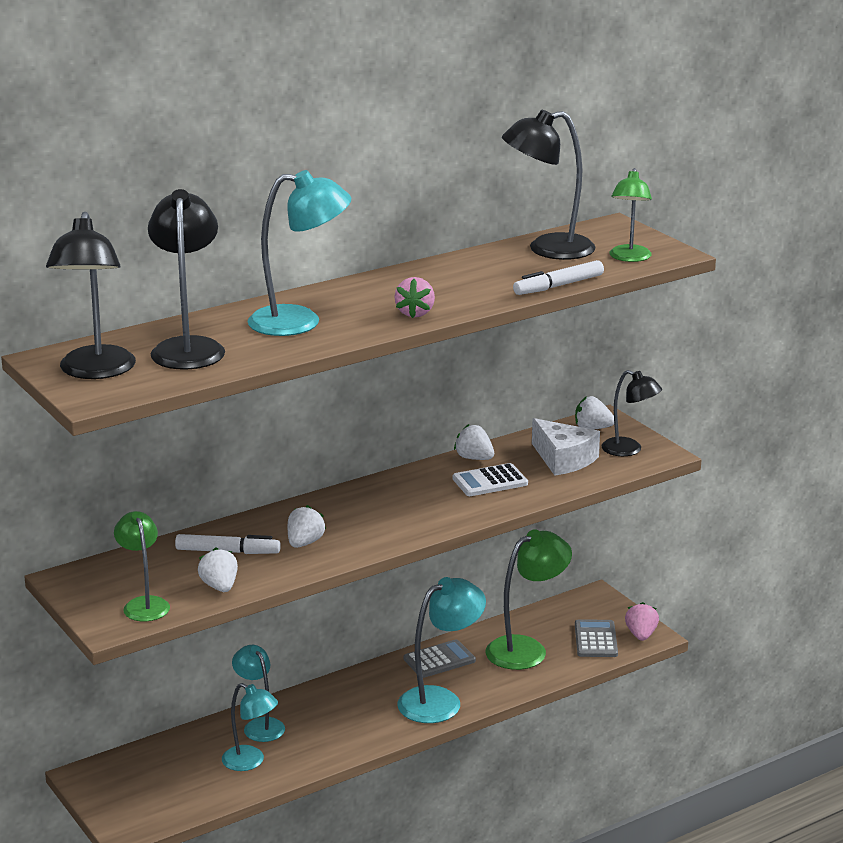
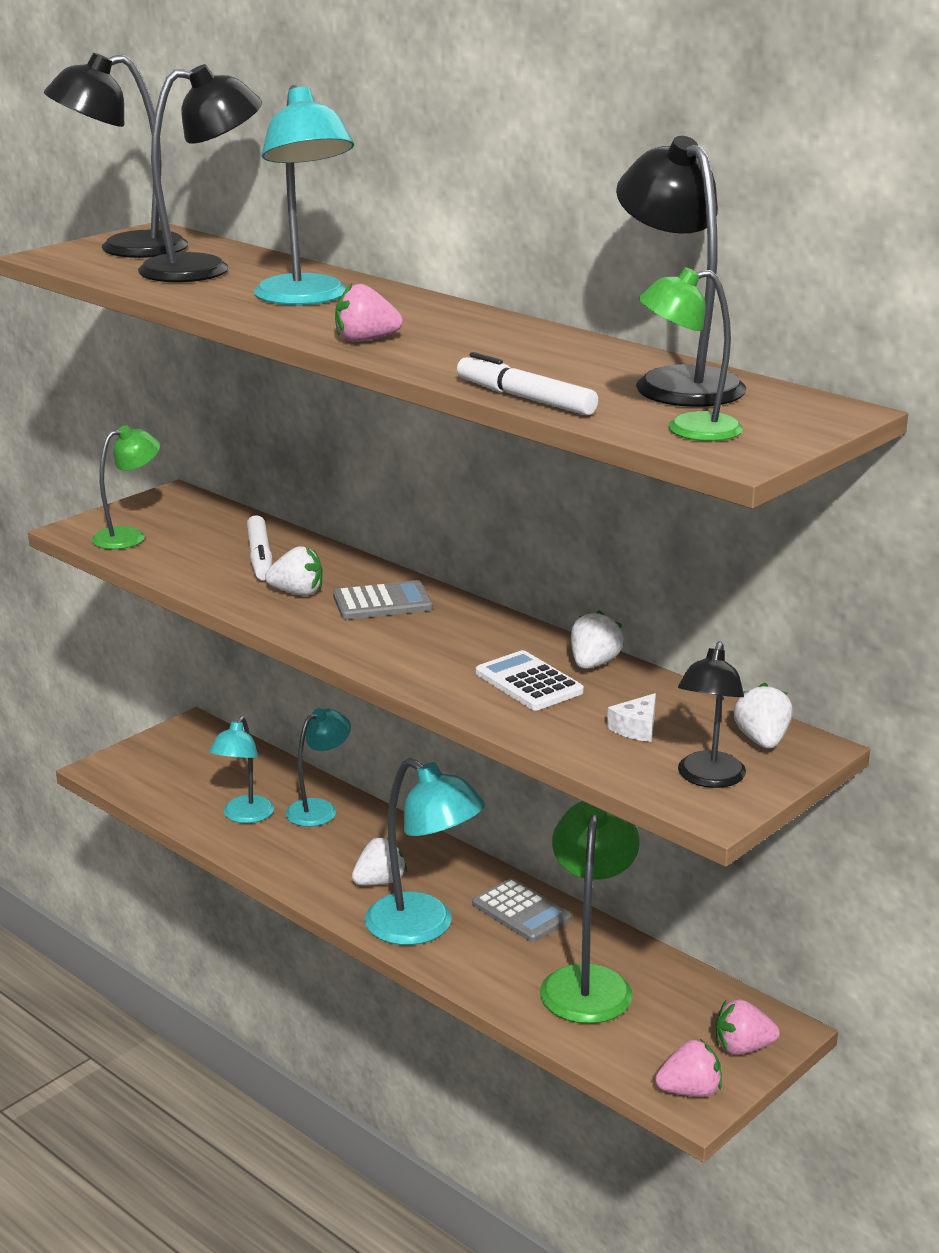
camera: 75 degrees right, 0 degrees up
white strawberry [198,548,238,592] -> white strawberry moved to [352,837,407,885]
green lamp [486,529,572,670] -> green lamp turned 120 degrees counterclockwise [540,801,640,1024]
white cheese [532,418,600,476] -> white cheese [607,693,656,742], size x0.50
grey calculator [575,619,618,657] -> grey calculator moved to [333,580,433,620]
none -> pink strawberry [716,999,780,1055]

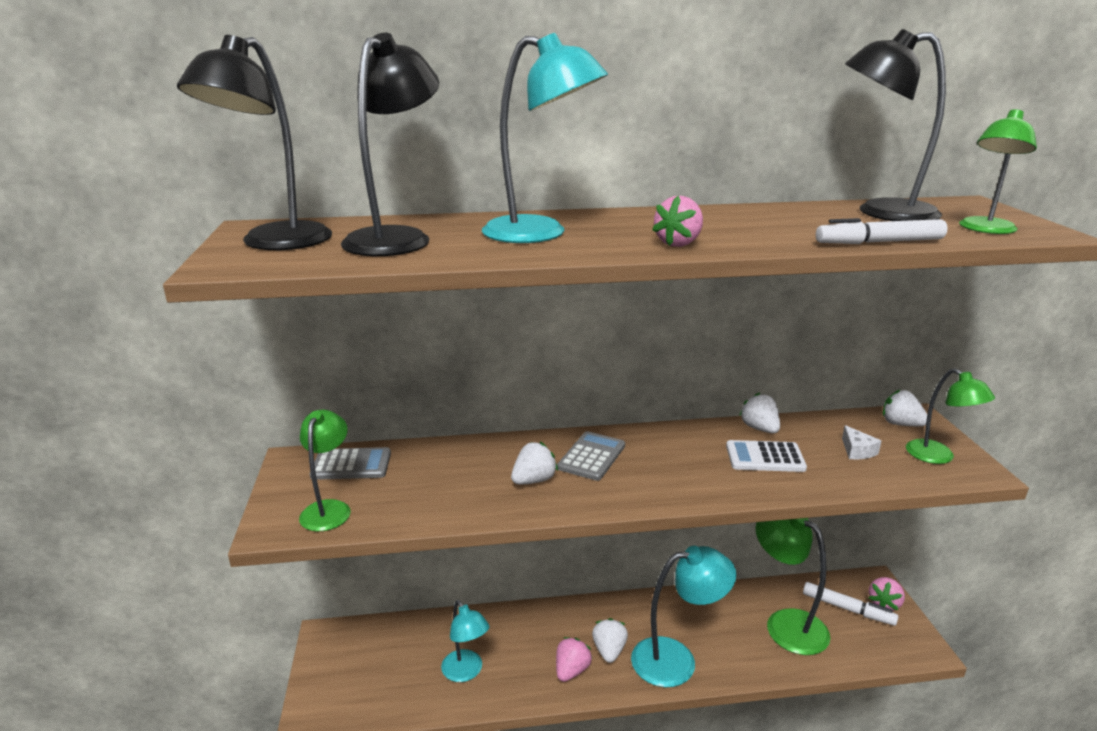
camera: 50 degrees left, 0 degrees up
white marker [247,515,272,580] -> white marker moved to [803,582,899,626]
turquoise lamp [285,708,351,827] -> none
grey calculator [472,878,572,942] -> grey calculator moved to [310,447,391,480]
pink strawberry [655,1039,722,1097] -> pink strawberry moved to [556,637,592,682]
black lamp [678,641,746,788] -> green lamp [906,368,995,464]

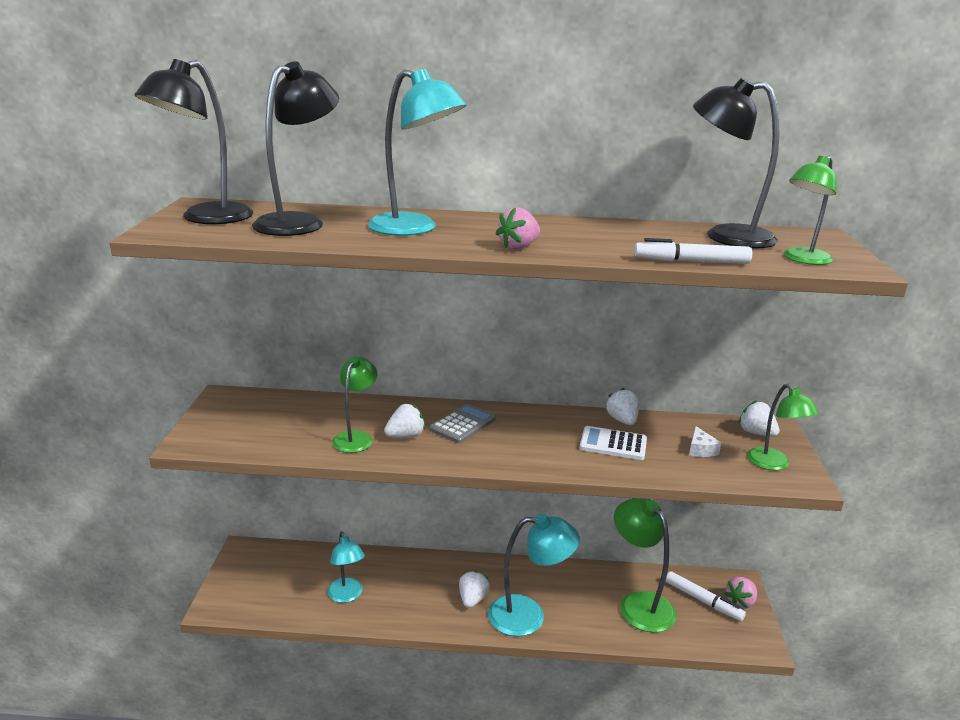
camera: 10 degrees right, 0 degrees up
green lamp [299,410,351,532] -> green lamp moved to [332,357,377,453]
grey calculator [310,447,391,480] -> none
pink strawberry [556,637,592,682] -> none

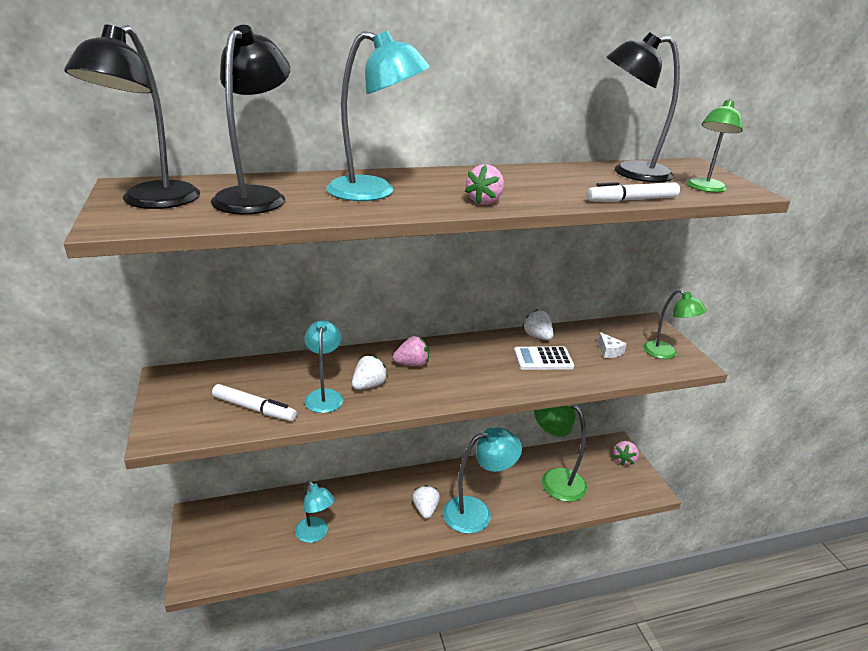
camera: 20 degrees left, 5 degrees up
green lamp [332,357,377,453] -> turquoise lamp [304,320,343,413]
grey calculator [429,404,496,443] -> pink strawberry [393,336,429,367]
white marker [666,571,746,621] -> white marker moved to [212,384,297,421]
white strawberry [739,401,780,437] -> none

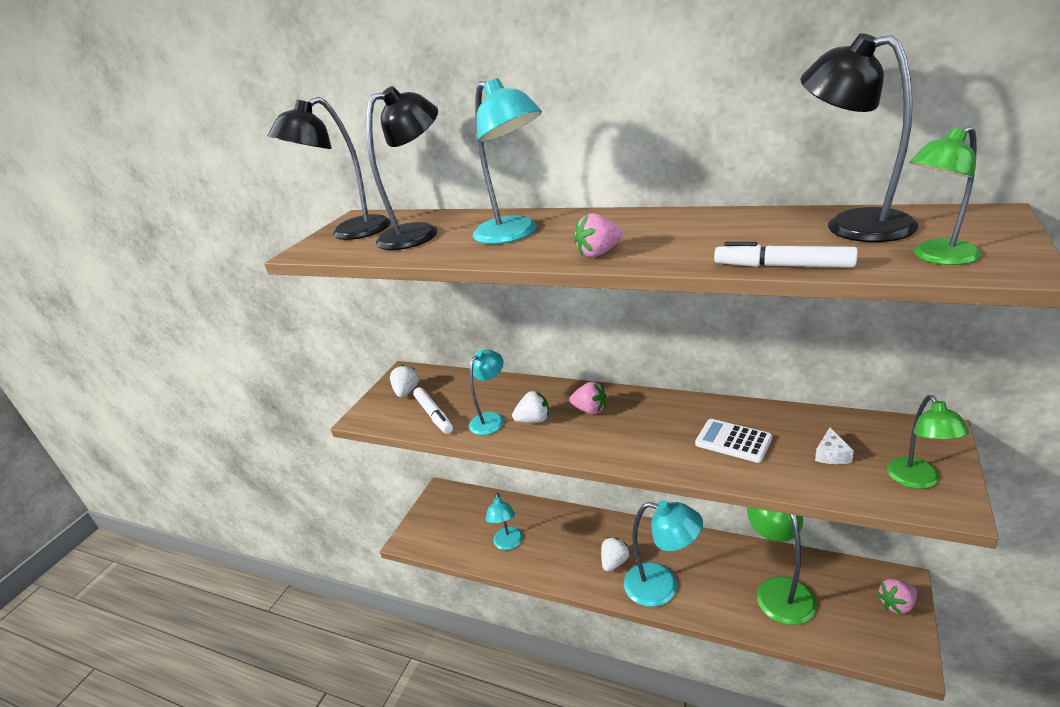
camera: 45 degrees right, 0 degrees up
white strawberry [522,309,553,340] -> white strawberry moved to [390,365,419,397]

